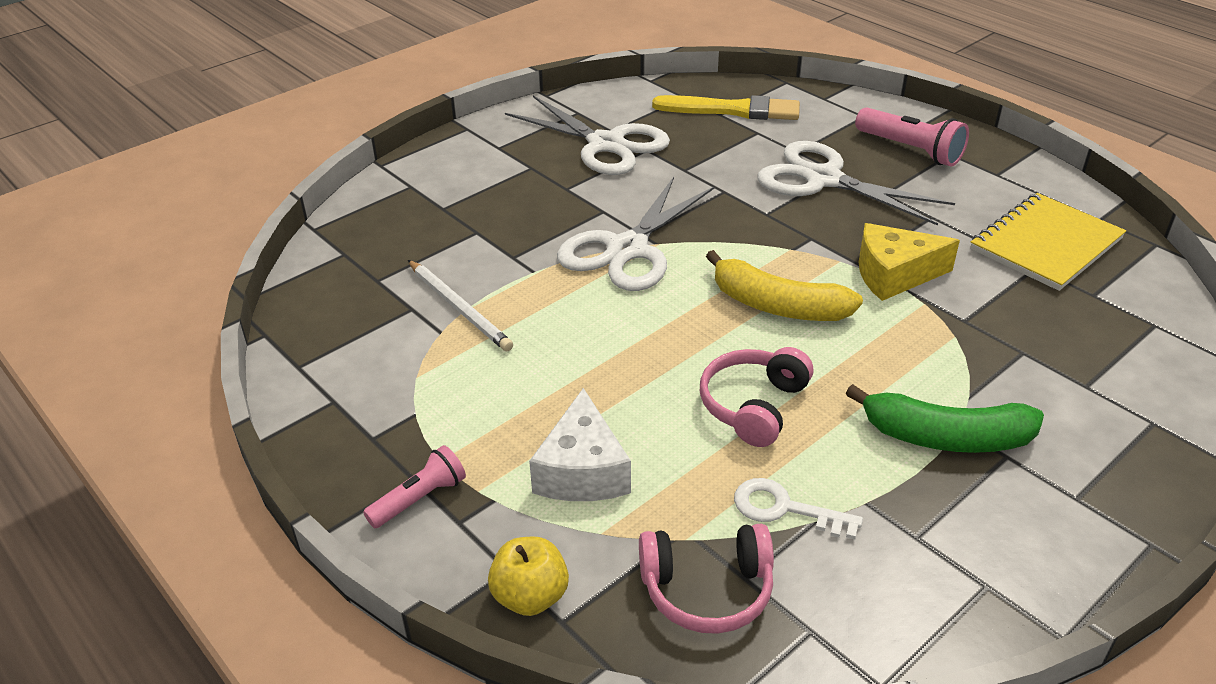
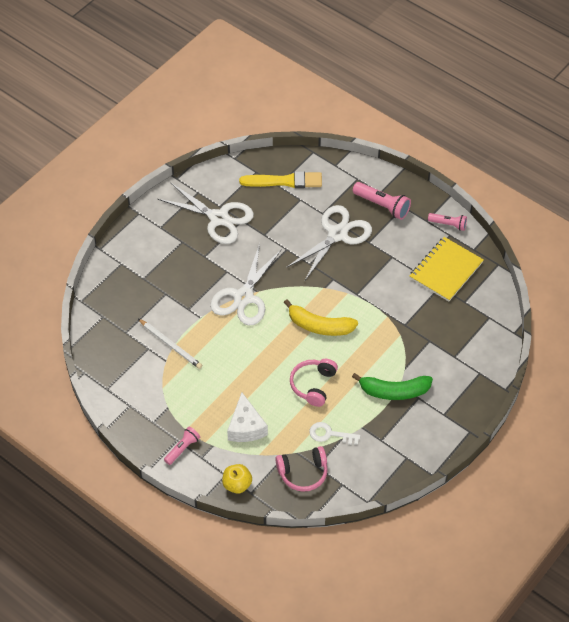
camera: 10 degrees left, 15 degrees up
white scissors [758,141,955,225] -> white scissors turned 105 degrees clockwise [286,205,372,280]
yellow cheese [859,223,960,301] -> none
none -> pink flashlight [428,213,467,231]

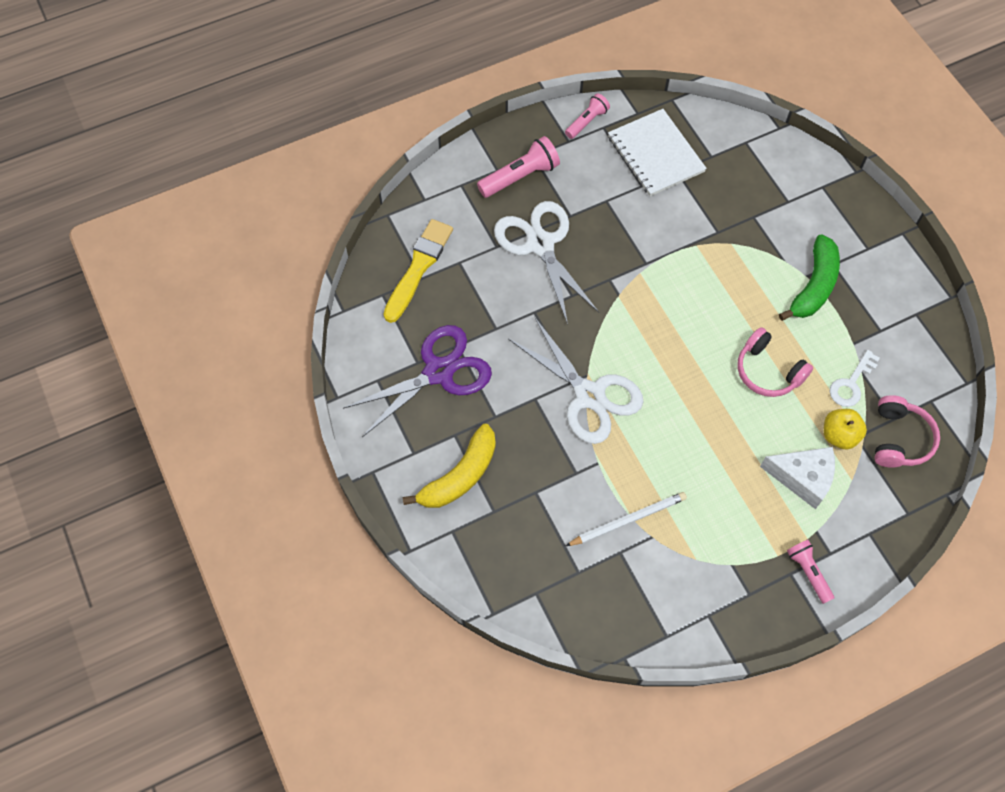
camera: 65 degrees left, 10 degrees up
white scissors [158,182,254,244] -> purple scissors [343,325,492,437]
yellow apple [222,464,252,494] -> yellow apple moved to [824,409,867,450]
yellow banana [284,299,358,336] -> yellow banana moved to [403,424,496,508]
yellow notebook [410,237,484,301] -> white notebook [608,109,707,196]

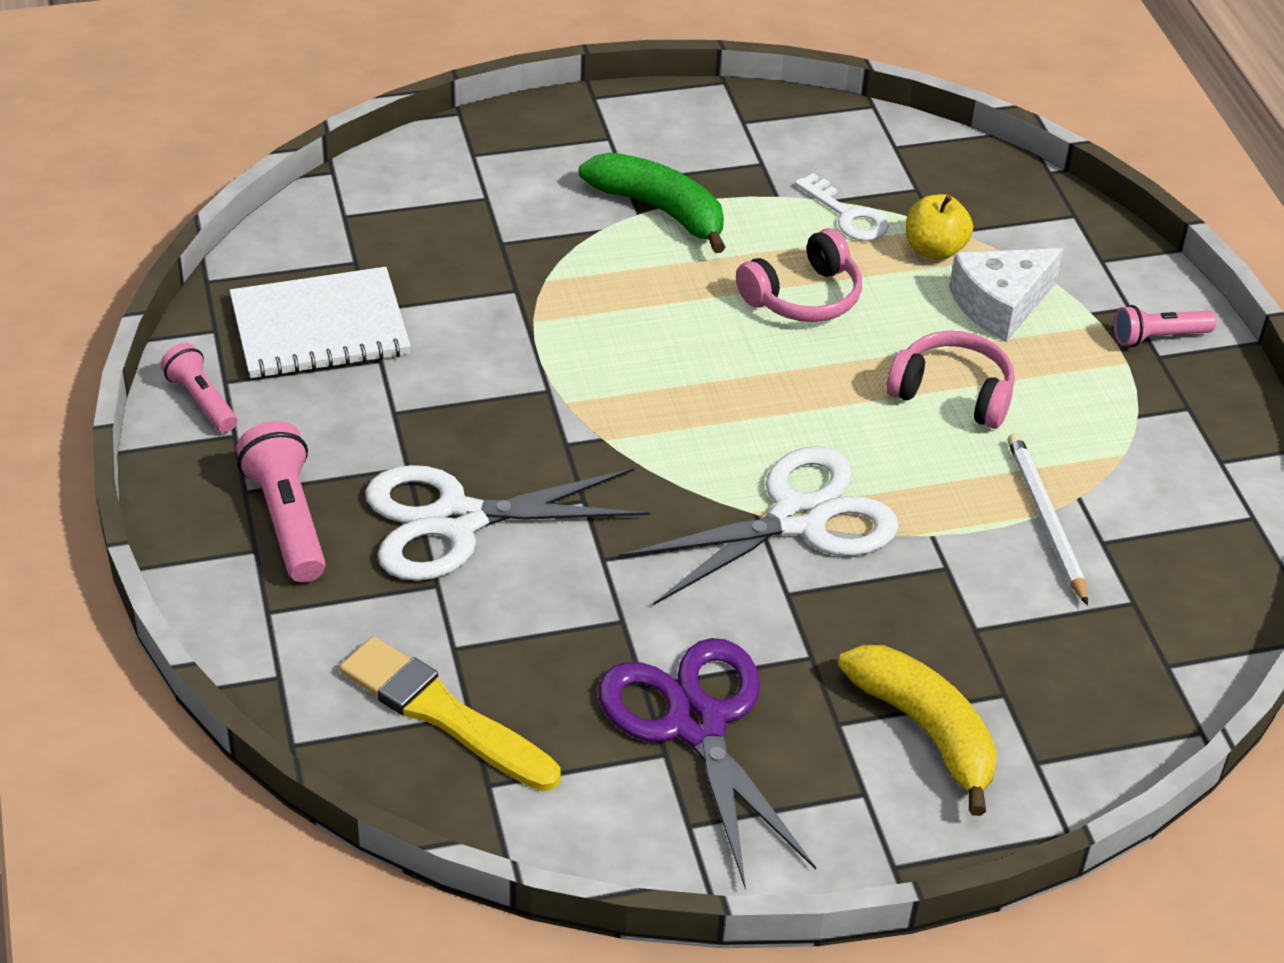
camera: 80 degrees left, 20 degrees down
white cheese [760,447,835,509] -> white cheese turned 150 degrees counterclockwise [949,248,1063,342]
pink headphones [874,395,940,468] -> pink headphones moved to [886,331,1015,429]

